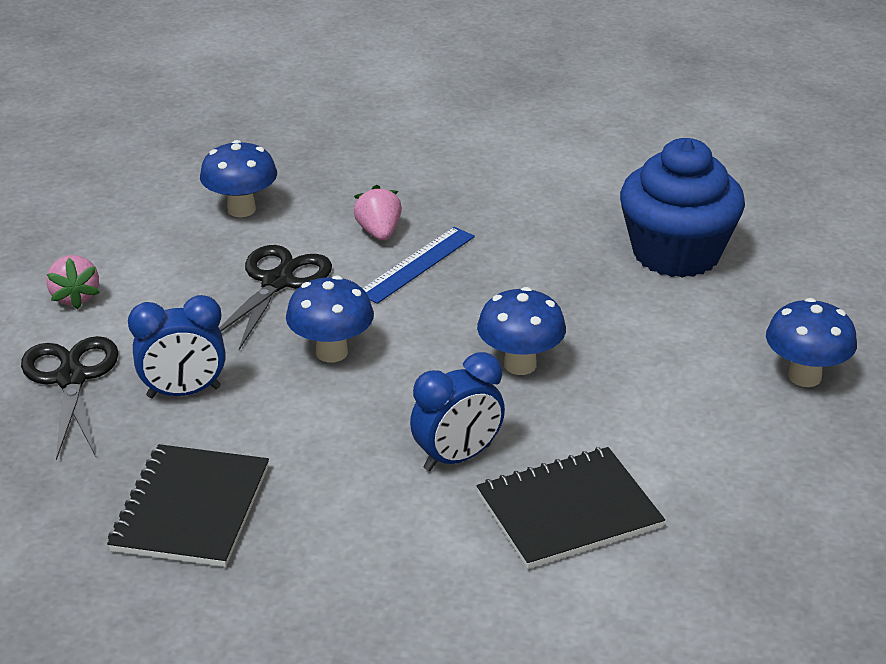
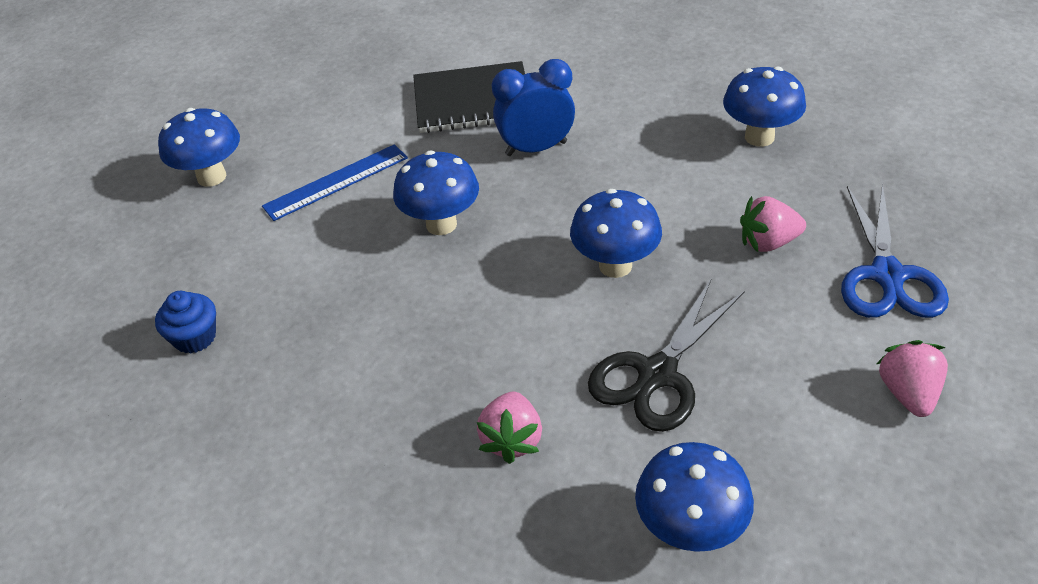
camera: 160 degrees left, 10 degrees up
black scissors [21,336,119,460] -> blue scissors [841,184,949,318]
black notebook [107,444,269,567] -> blue mushroom [723,66,806,147]
blue clock [128,295,226,398] -> pink strawberry [740,196,806,252]
blue ruler [362,227,475,304] -> blue ruler moved to [262,144,408,221]
blue cupcake [620,138,745,278] -> blue cupcake [155,291,216,354], size x0.42

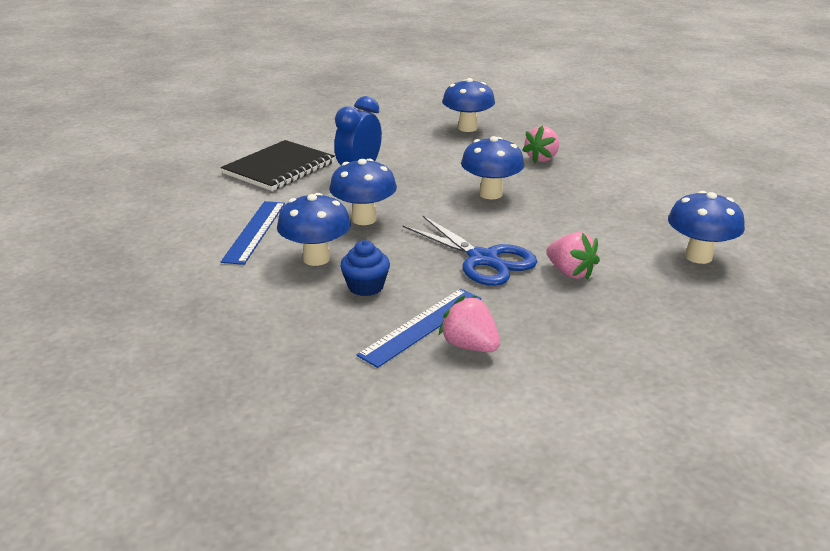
camera: 50 degrees left, 15 degrees down
blue cupcake [155,291,216,354] -> blue cupcake moved to [340,240,390,296]
blue mushroom [158,108,240,187] -> blue mushroom moved to [277,193,351,266]
black scissors [588,279,745,432] -> none
blue scissors [841,184,949,318] -> blue scissors moved to [403,216,537,286]
pink strawberry [877,340,948,417] -> pink strawberry moved to [439,295,500,352]
none -> blue ruler [356,289,481,368]

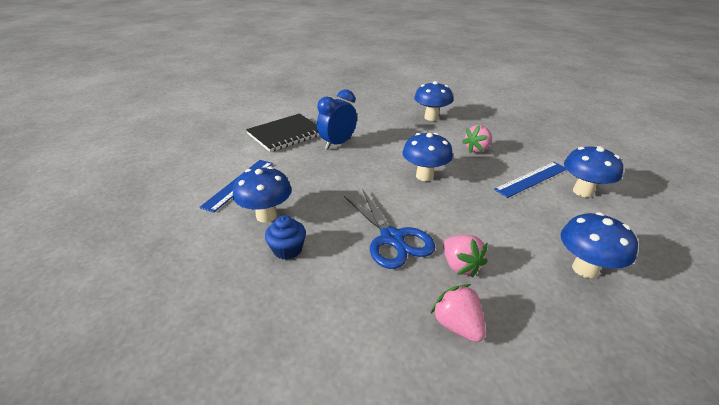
camera: 15 degrees right, 5 degrees up
blue mushroom [329,159,397,225] -> blue mushroom moved to [564,146,623,197]
blue ruler [356,289,481,368] -> blue ruler moved to [494,162,567,198]
pink strawberry [439,295,500,352] -> pink strawberry moved to [431,284,486,342]

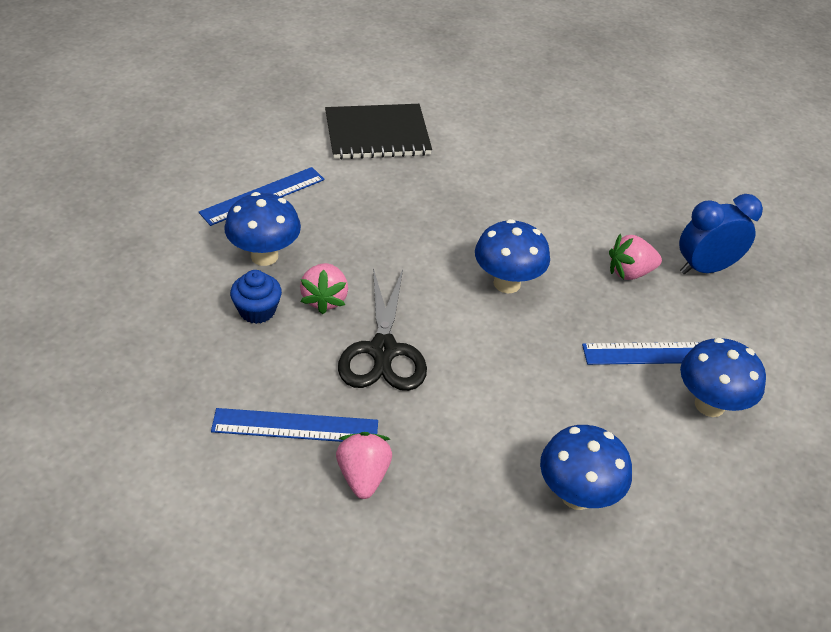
camera: 25 degrees right, 10 degrees up
blue clock [317,89,357,149] -> blue clock moved to [679,194,763,275]
blue scissors [344,189,435,269] -> black scissors [338,268,427,391]
blue mushroom [414,81,453,121] -> none
pink strawberry [443,235,488,278] -> pink strawberry moved to [300,263,348,314]
none -> blue ruler [211,408,378,442]

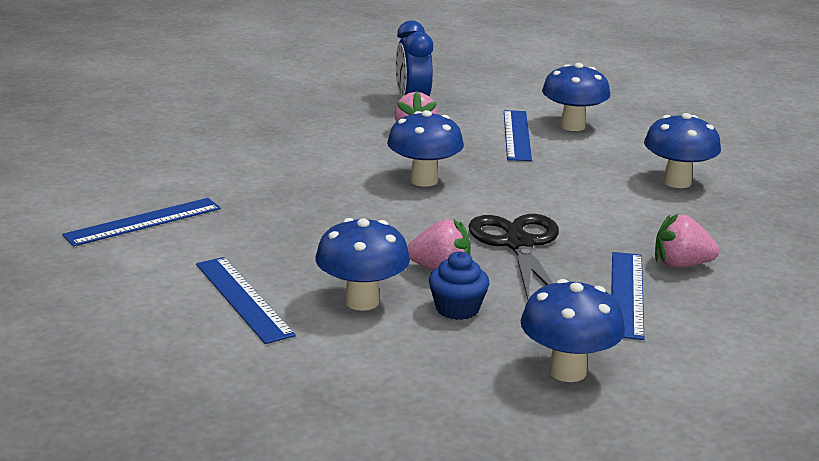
camera: 80 degrees left, 20 degrees down
black notebook [325,104,432,159] -> blue ruler [62,198,221,247]
black scissors [338,268,427,391] -> black scissors turned 105 degrees counterclockwise [468,214,559,300]
none -> blue mushroom [521,279,625,382]

